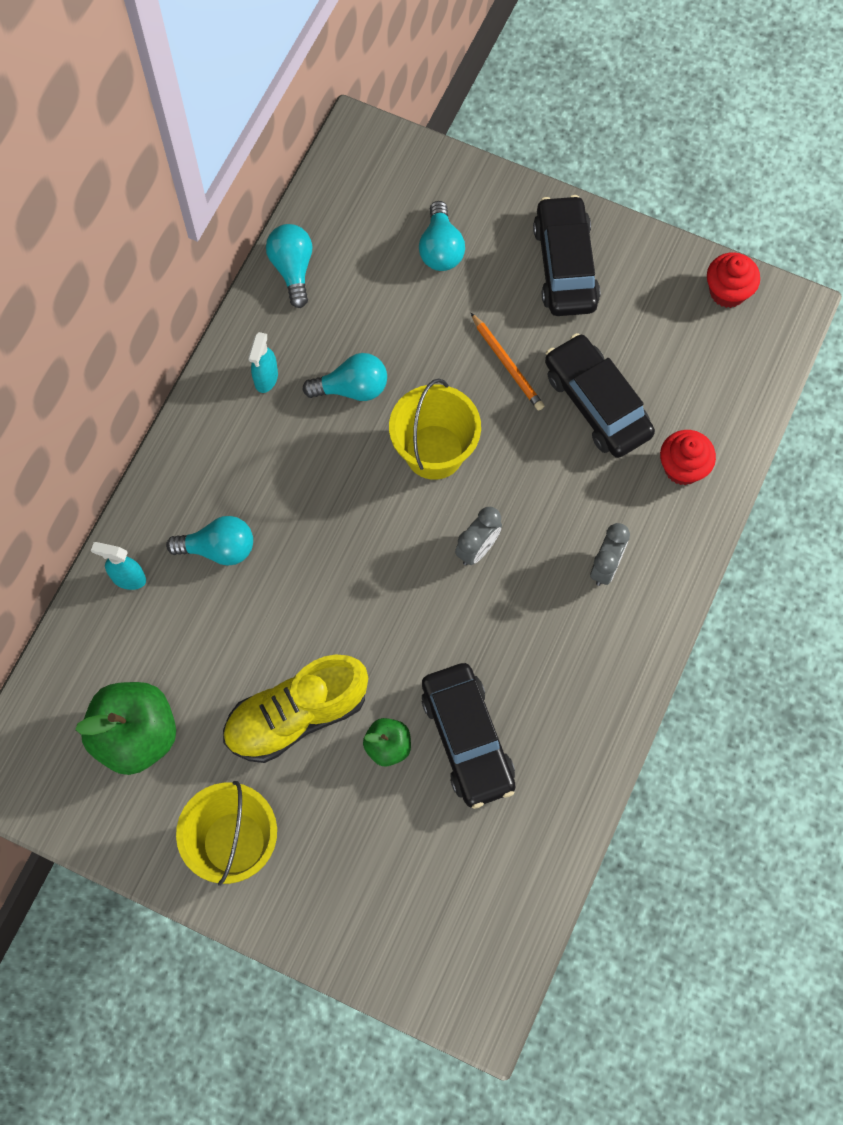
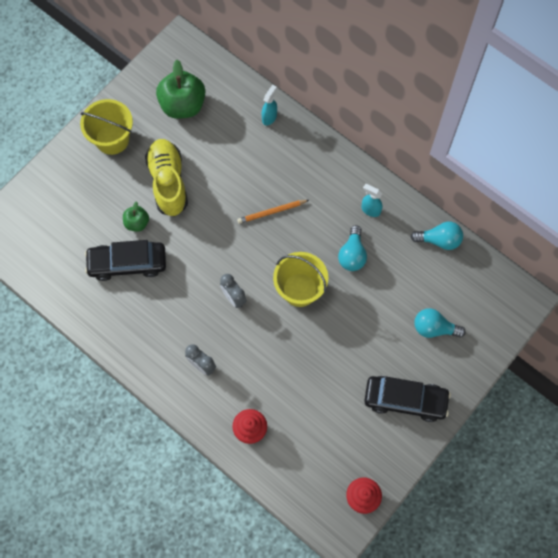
camera: 105 degrees right, 0 degrees up
turquoise light bulb [166,516,253,566] -> none
orange pencil [471,313,544,411] -> orange pencil moved to [237,200,309,224]
black car [545,333,655,458] -> none

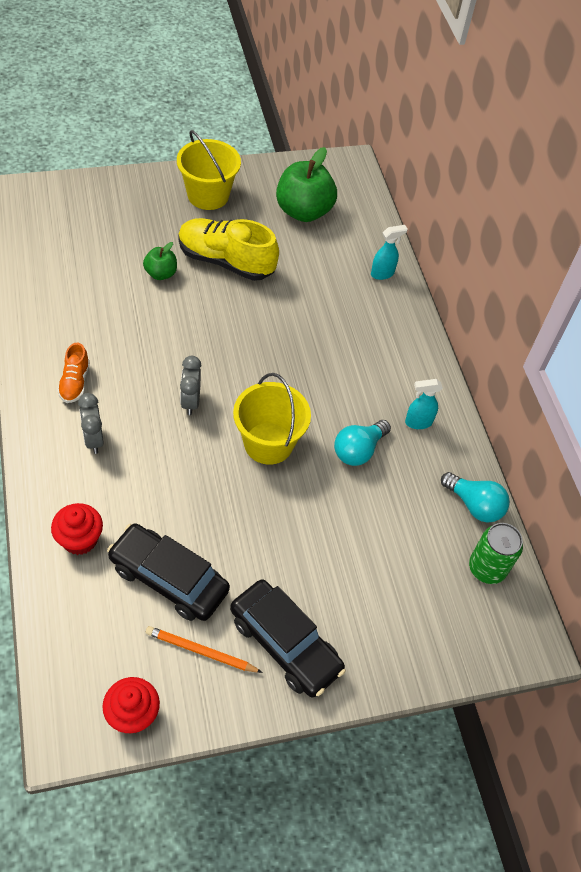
camera: 30 degrees right, 15 degrees down
black car [85,240,166,281] -> black car moved to [107,523,230,621]
yellow shoe [145,139,188,217] -> yellow shoe turned 90 degrees counterclockwise [178,218,279,281]
orange pencil [237,200,309,224] -> orange pencil moved to [146,626,263,673]
turquoise spray bottle [362,184,382,217] -> turquoise spray bottle turned 75 degrees counterclockwise [405,379,443,429]
turquoise light bulb [414,308,466,338] -> none
none -> orange shoe [57,343,90,403]
none -> green can [469,523,523,584]

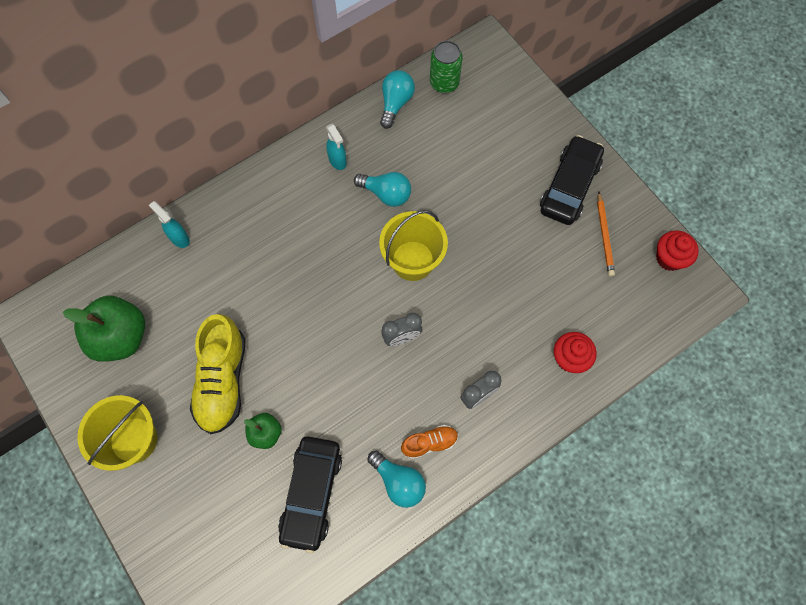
camera: 105 degrees left, 15 degrees up
black car [107,523,230,621] -> black car moved to [278,436,342,553]
none -> turquoise light bulb [367,451,426,508]

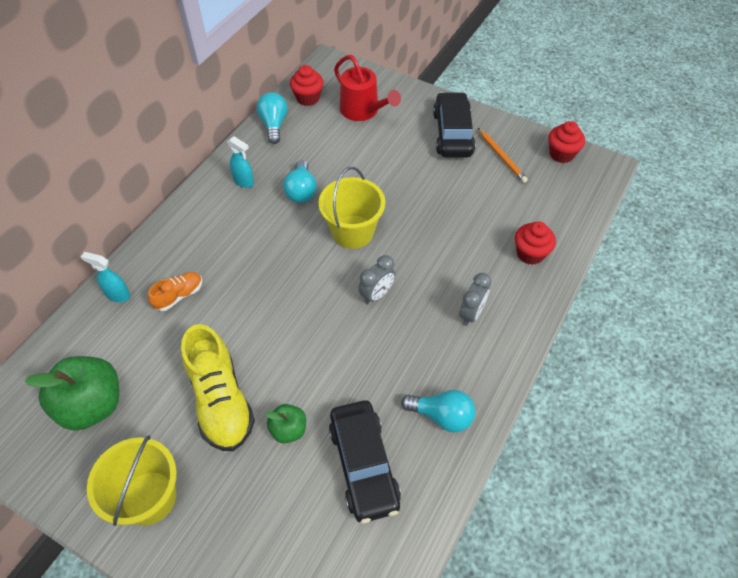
camera: 25 degrees left, 15 degrees down
turquoise light bulb [354,172,411,207] -> turquoise light bulb turned 90 degrees clockwise [283,160,317,203]
orange shoe [401,425,458,459] -> orange shoe moved to [148,272,202,311]
green can [430,40,463,93] -> red cupcake [290,65,324,106]
none -> red watering can [334,55,401,121]

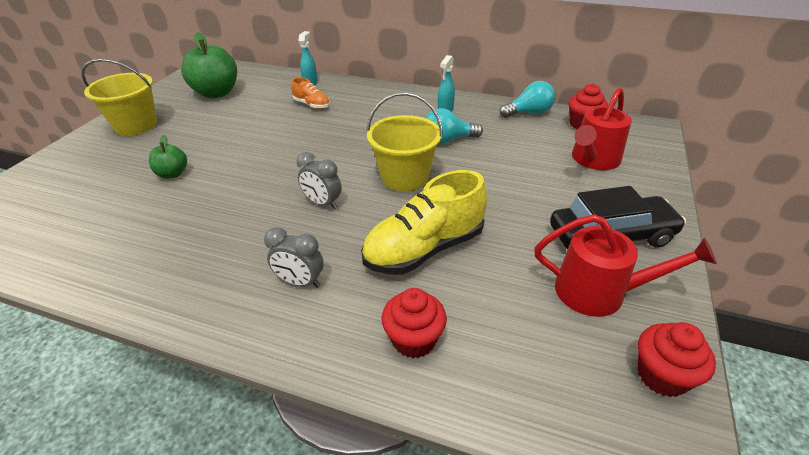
camera: 80 degrees right, 15 degrees down
yellow shoe [181,324,255,451] -> yellow shoe moved to [361,170,487,274]
black car [329,400,401,523] -> none
turquoise light bulb [401,390,476,433] -> none
orange pencil [478,128,528,183] -> red watering can [534,214,717,317]

